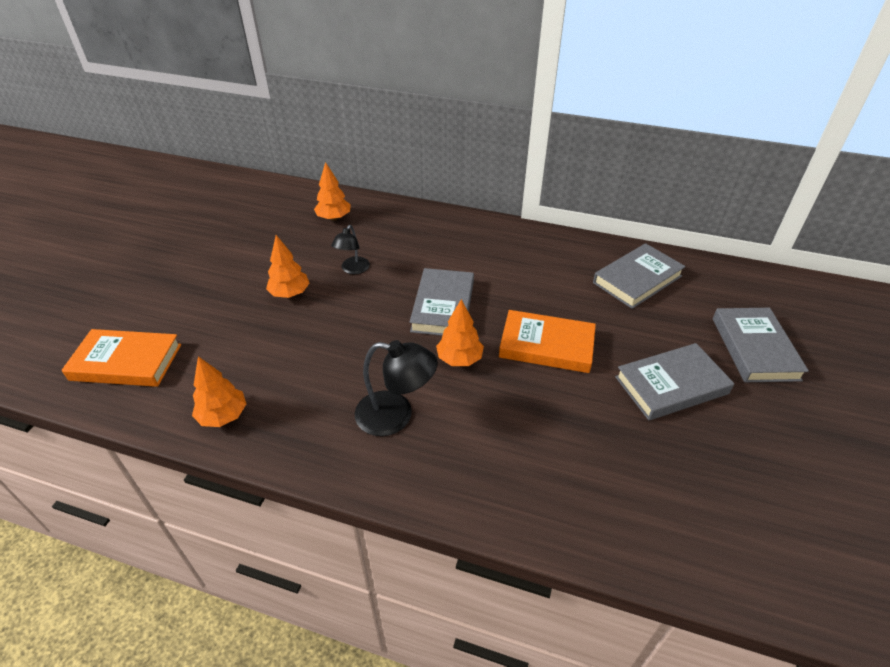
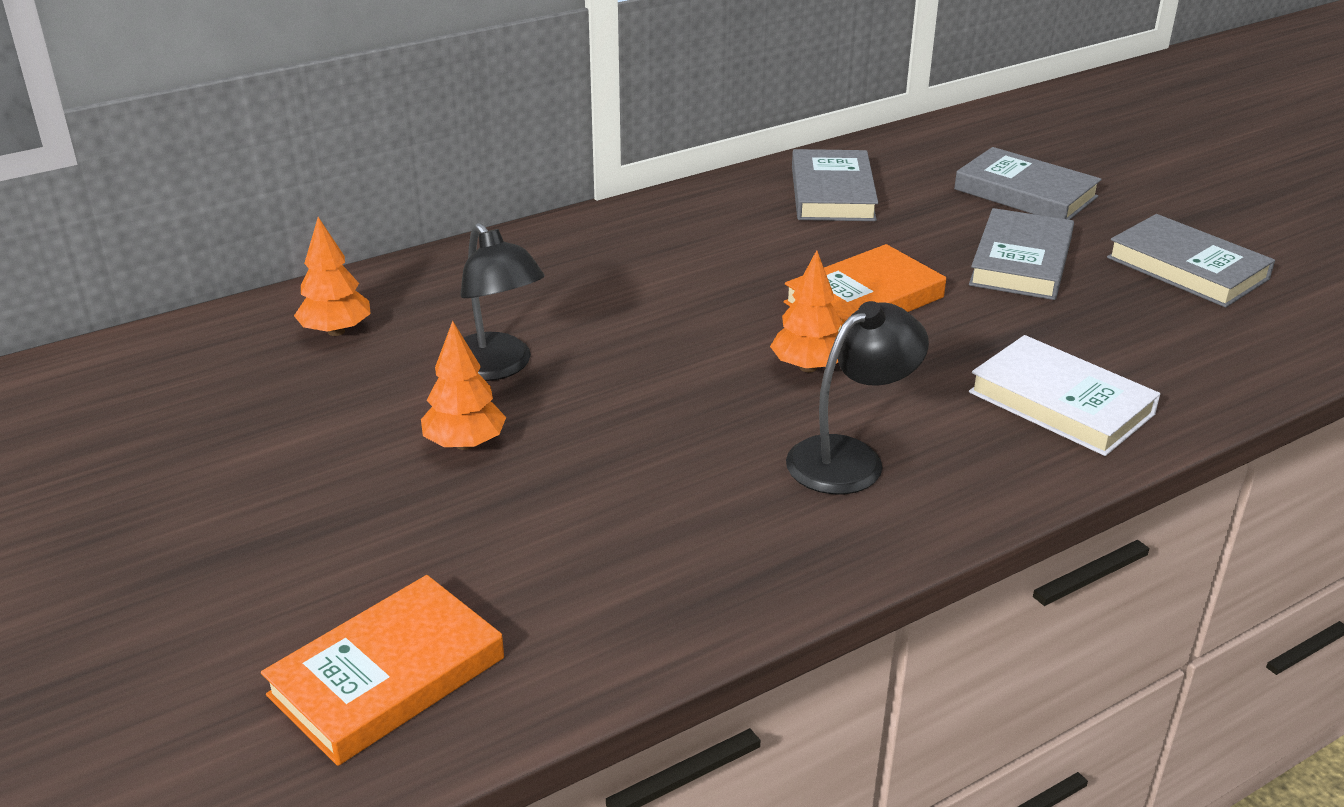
camera: 50 degrees left, 10 degrees down
orange tree [192,356,246,427] -> none
black lamp [331,225,370,274] -> black lamp [461,223,545,381], size x1.58
grey book [410,268,474,336] -> grey book moved to [1107,214,1275,307]
none -> white book [969,335,1160,456]

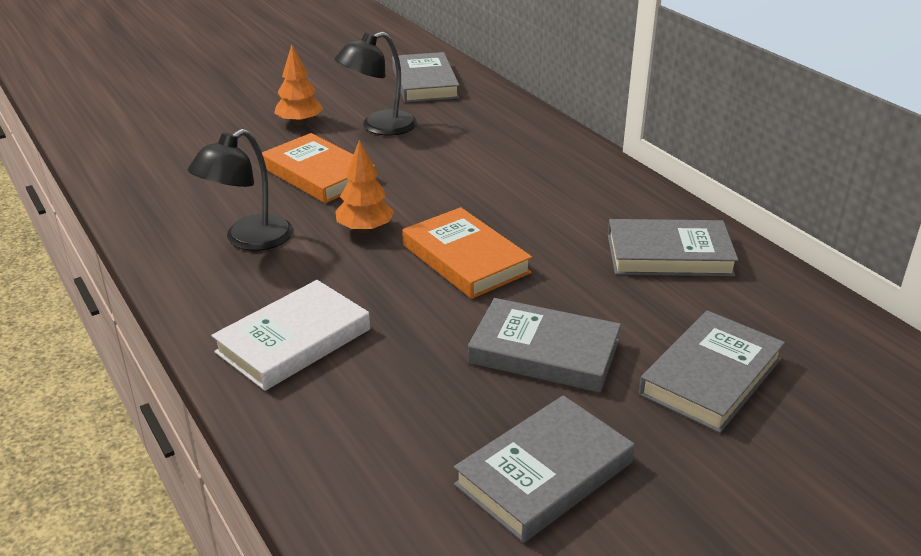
camera: 90 degrees right, 0 degrees up
orange book [261,575,504,766] -> orange book moved to [262,133,375,203]
orange tree [294,217,371,336] -> grey book [392,52,459,103]
black lamp [786,301,929,494] -> black lamp turned 75 degrees clockwise [188,129,293,251]

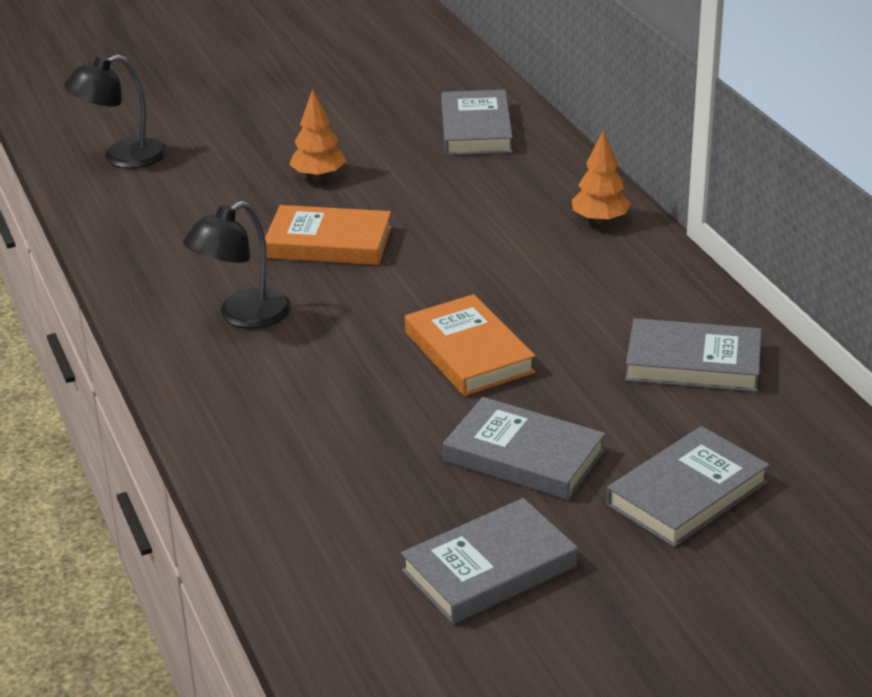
camera: 10 degrees right, 0 degrees up
white book [211,280,370,391] -> none
orange book [262,133,375,203] -> orange book turned 45 degrees counterclockwise [265,205,392,265]
black lamp [335,32,417,136] -> black lamp moved to [64,55,167,168]
orange tree [335,140,394,233] -> orange tree moved to [572,131,631,224]

